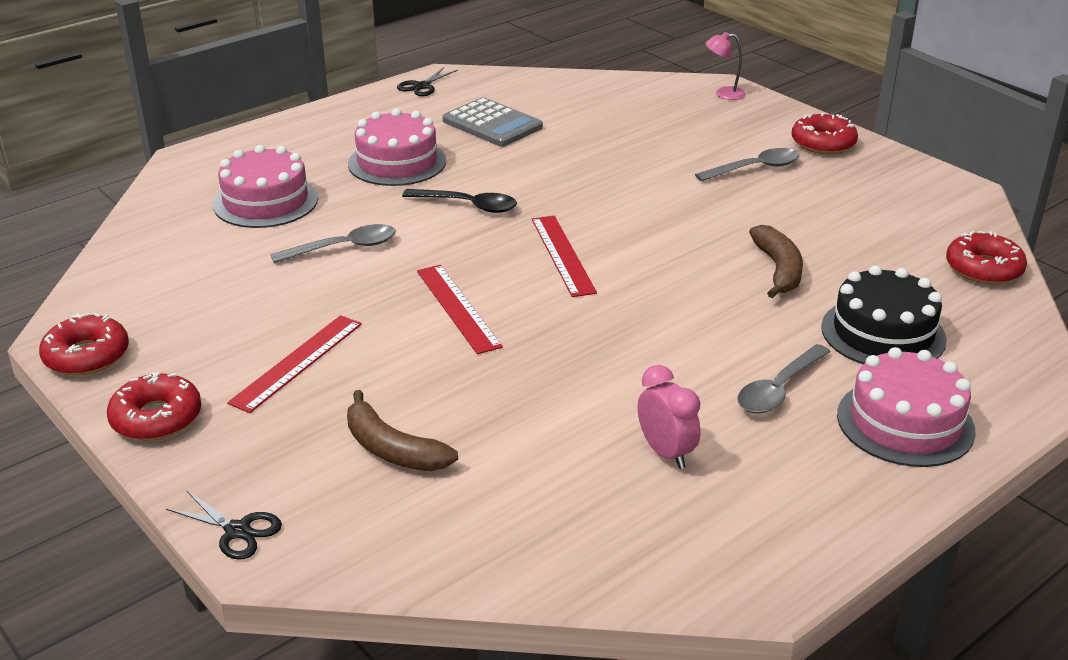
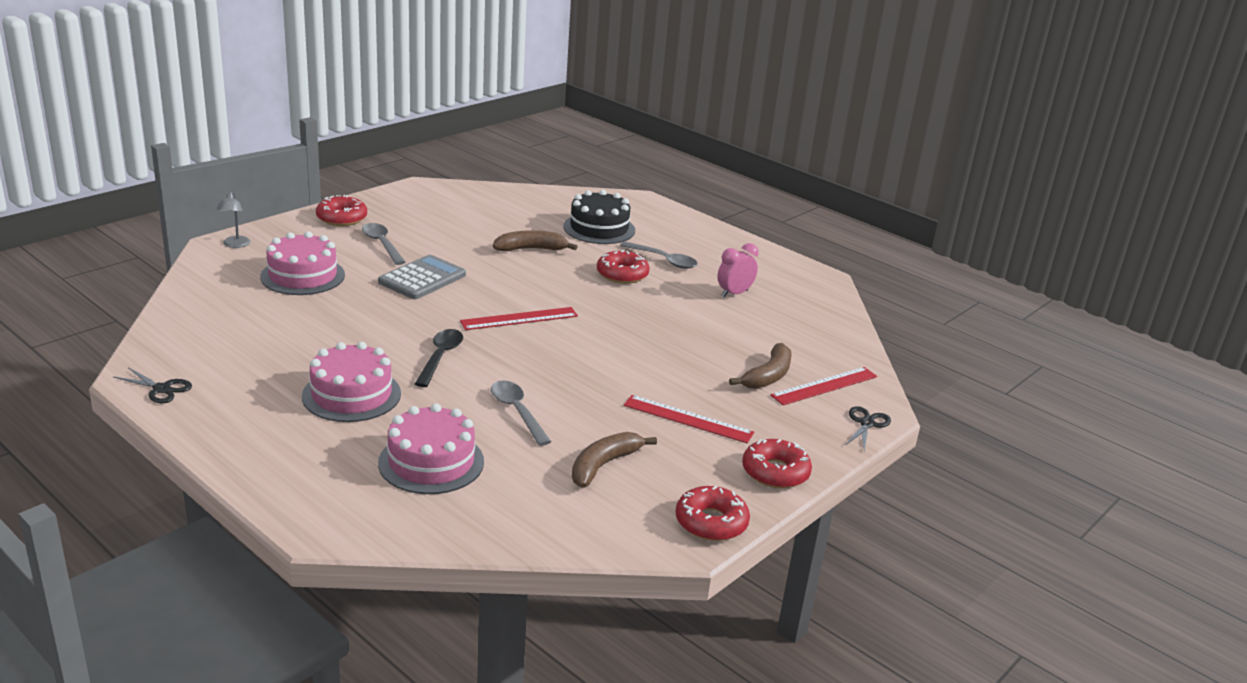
camera: 100 degrees left, 5 degrees down
red ruler [417,265,503,354] -> red ruler moved to [770,367,878,405]
grey calculator [443,97,543,147] -> grey calculator moved to [378,255,466,299]
pink lamp [706,32,746,100] -> grey lamp [216,191,251,248]
pink cake [837,347,976,467] -> pink cake moved to [260,232,345,295]
red donut [946,231,1027,284] -> red donut moved to [597,250,650,284]
none -> brown banana [572,432,657,488]

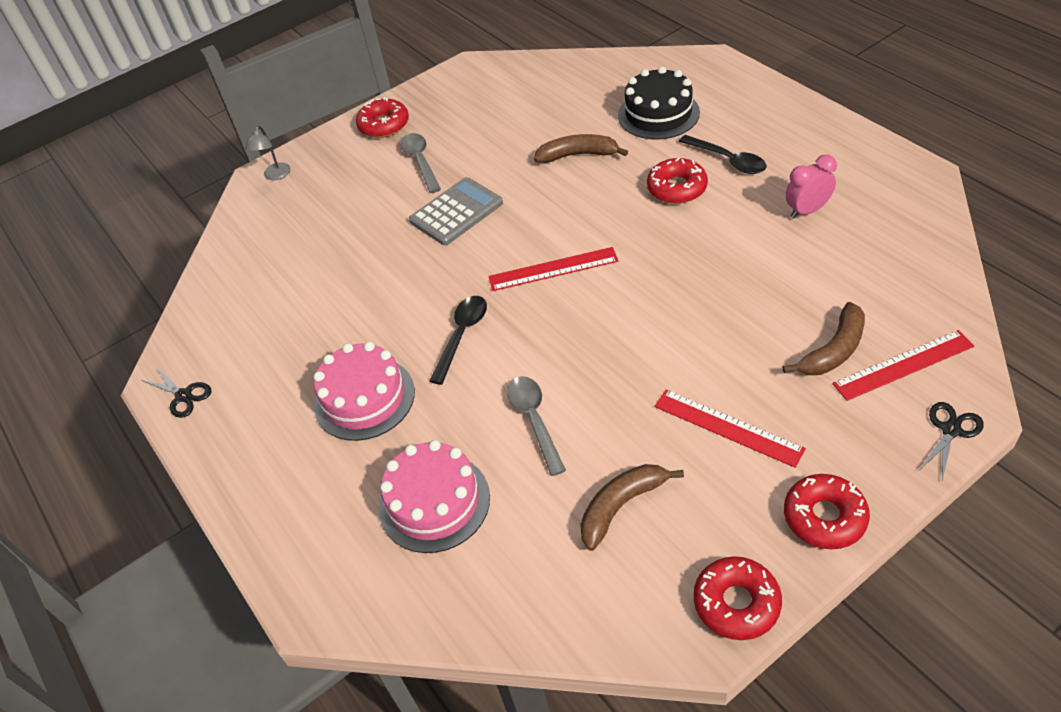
camera: 20 degrees right, 20 degrees up
pink cake [260,232,345,295] -> none
grey spoon [620,242,698,269] -> black spoon [679,135,766,174]

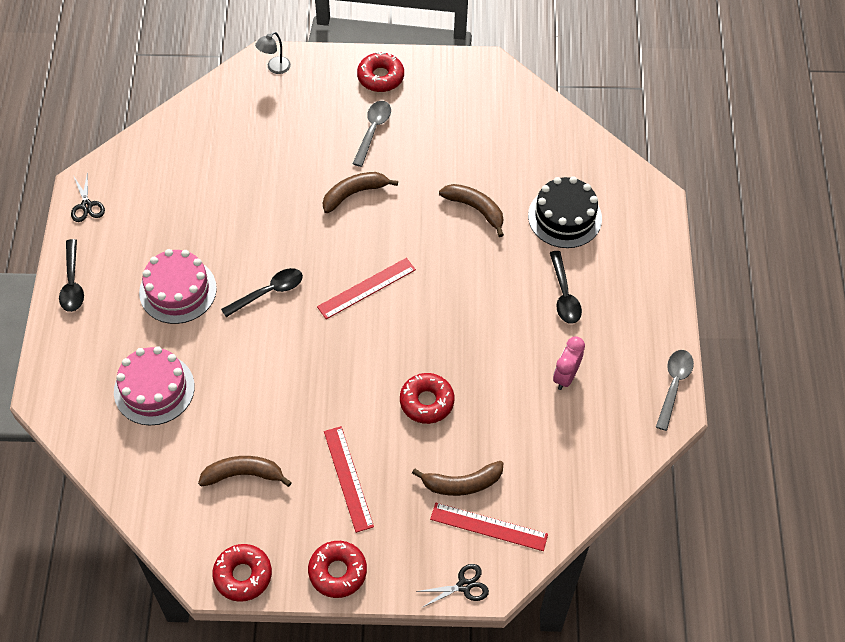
camera: 30 degrees right, 10 degrees up
grey calculator [409,177,503,245] -> brown banana [323,172,398,213]
red ruler [488,247,618,291] -> red ruler turned 60 degrees counterclockwise [317,258,416,319]
grey spoon [507,376,566,476] -> grey spoon moved to [656,350,694,431]
red donut [647,158,708,204] -> red donut moved to [400,373,454,424]
pink clock [785,155,837,219] -> pink clock turned 75 degrees counterclockwise [553,337,585,390]
none -> black spoon [59,239,84,312]

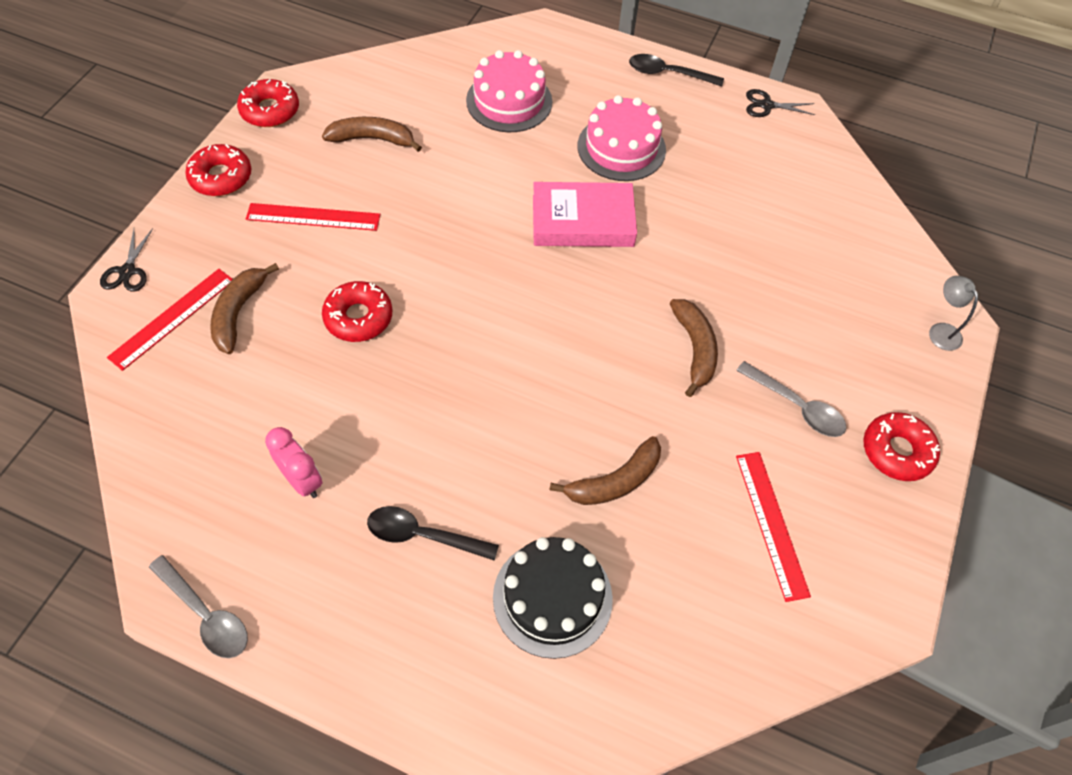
camera: 110 degrees right, 0 degrees up
brown banana [198,456,292,487] -> brown banana turned 105 degrees counterclockwise [322,117,422,152]
black spoon [221,268,303,317] -> pink book [533,182,637,247]
red ruler [317,258,416,319] -> red ruler moved to [736,452,811,602]

